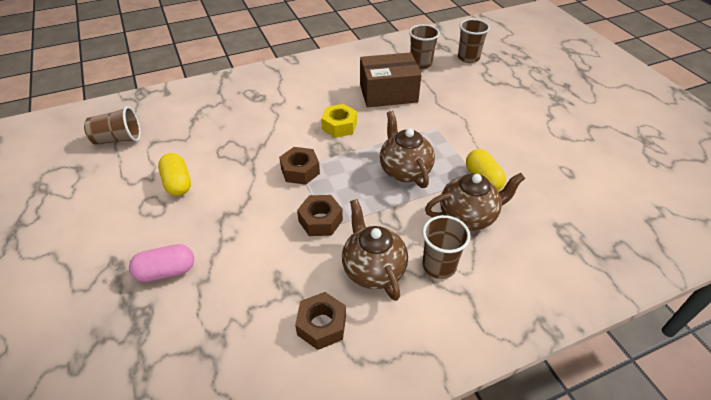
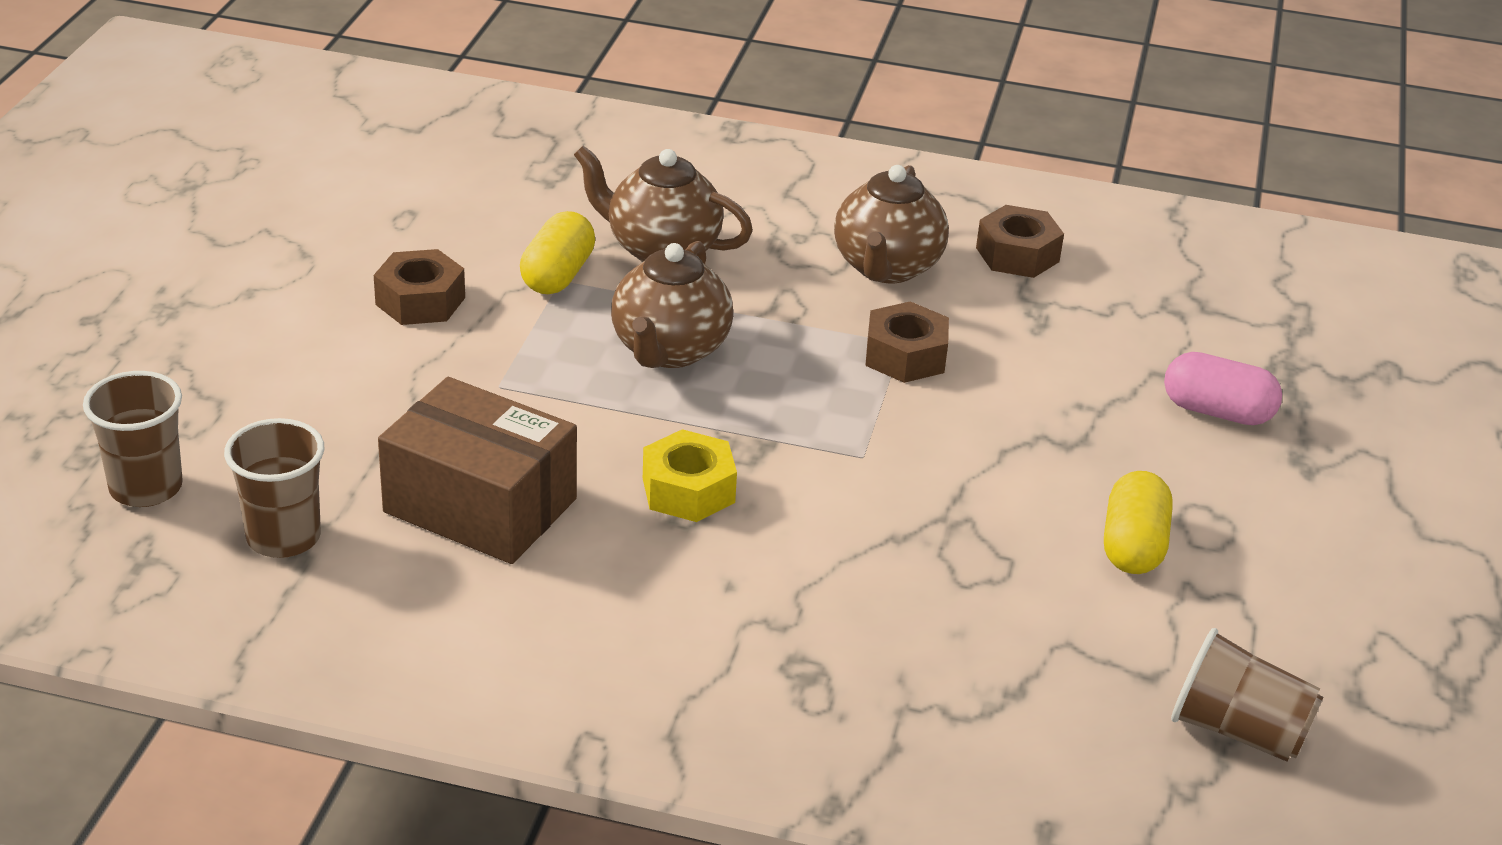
camera: 145 degrees left, 10 degrees down
brown nut [279,147,320,185] -> brown nut moved to [374,249,465,325]
brown cup [422,215,470,279] -> none

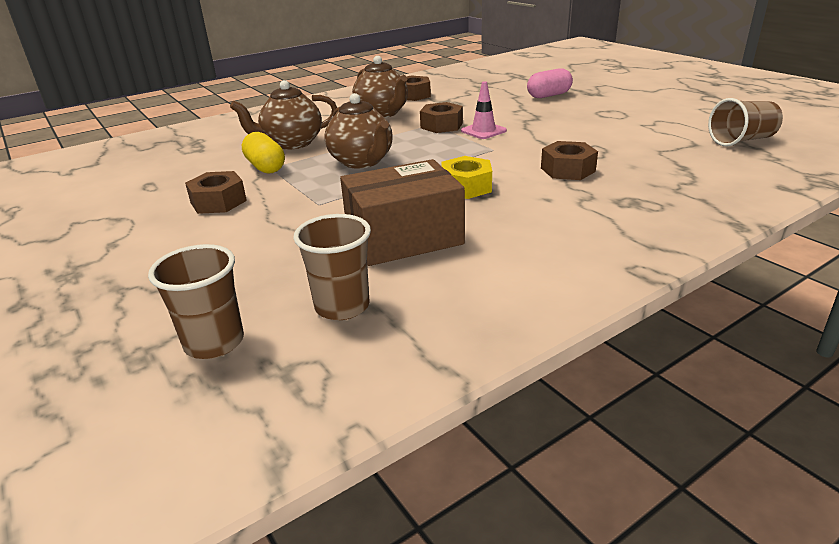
camera: 45 degrees left, 5 degrees down
yellow capsule [1104,471,1173,574] -> none
none -> pink traffic cone [461,81,507,139]
none -> brown nut [541,141,598,180]

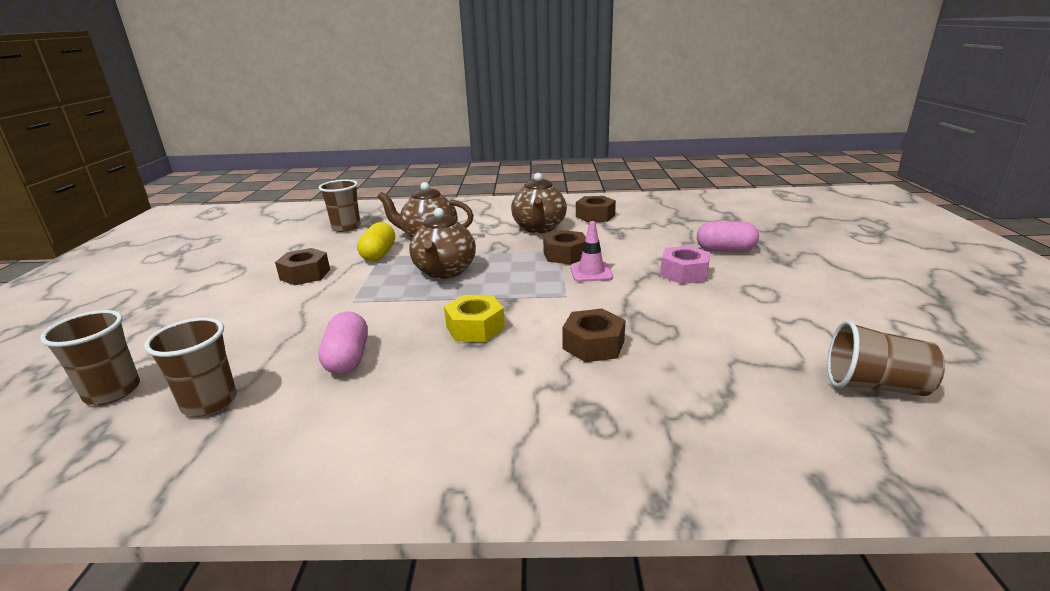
camera: 35 degrees right, 5 degrees down
brown box [340,159,465,266] -> pink capsule [318,312,368,374]
none -> brown cup [319,180,361,232]
none -> pink nut [660,246,710,284]

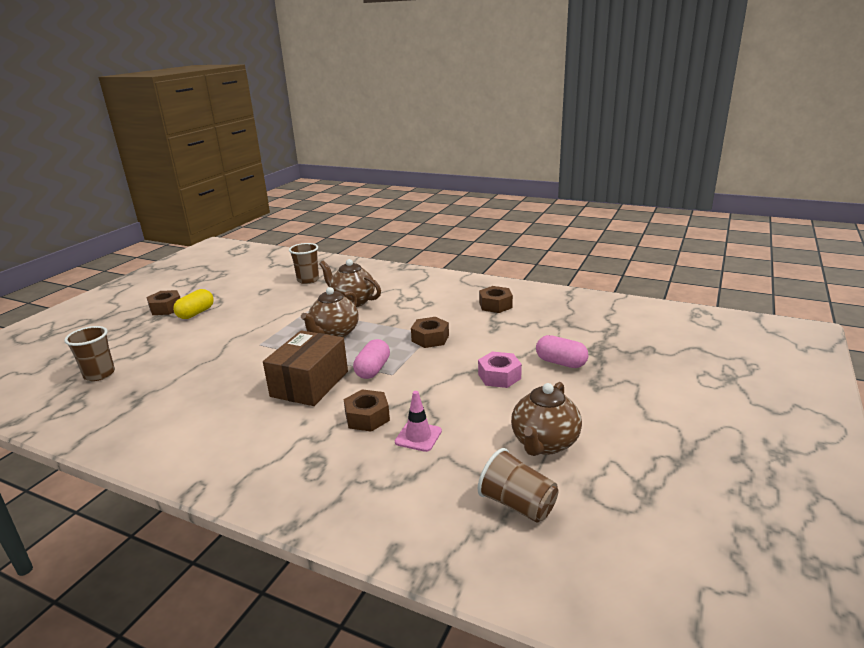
camera: 25 degrees right, 0 degrees up
brown cup [144,318,237,416] -> none
brown nut [275,248,330,285] -> brown nut moved to [146,290,180,315]
pink capsule [318,312,368,374] -> pink capsule moved to [353,339,390,379]
yellow capsule [357,222,395,261] -> yellow capsule moved to [173,289,214,319]
yellow nut [444,295,505,342] -> brown box [263,330,348,406]
brown teapot [511,173,567,233] -> brown teapot moved to [511,382,582,456]
pink traffic cone [570,221,613,282] -> pink traffic cone moved to [395,391,442,452]

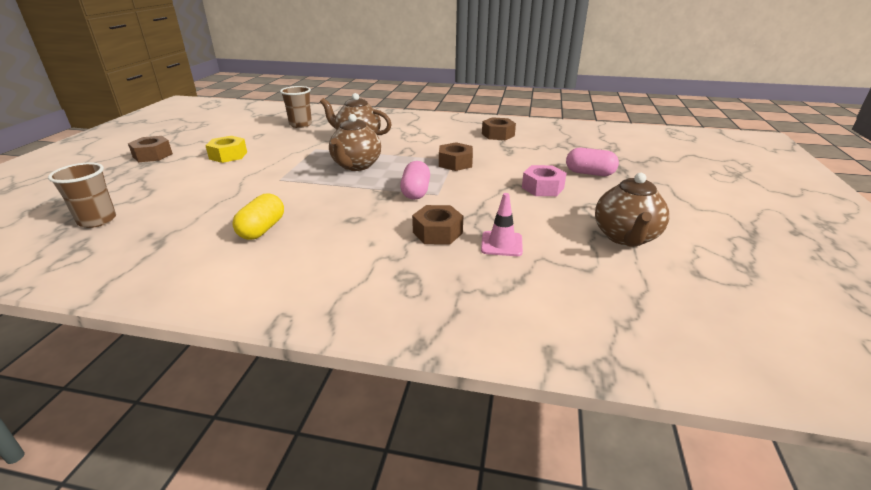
camera: 15 degrees left, 5 degrees up
yellow capsule [173,289,214,319] -> yellow capsule moved to [232,194,284,240]
brown box [263,330,348,406] -> none
brown cup [478,448,559,523] -> none
none -> yellow nut [205,136,247,163]

